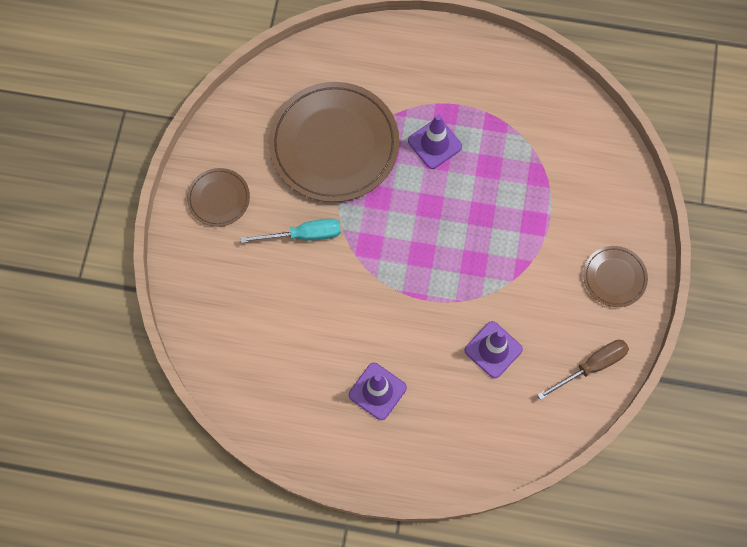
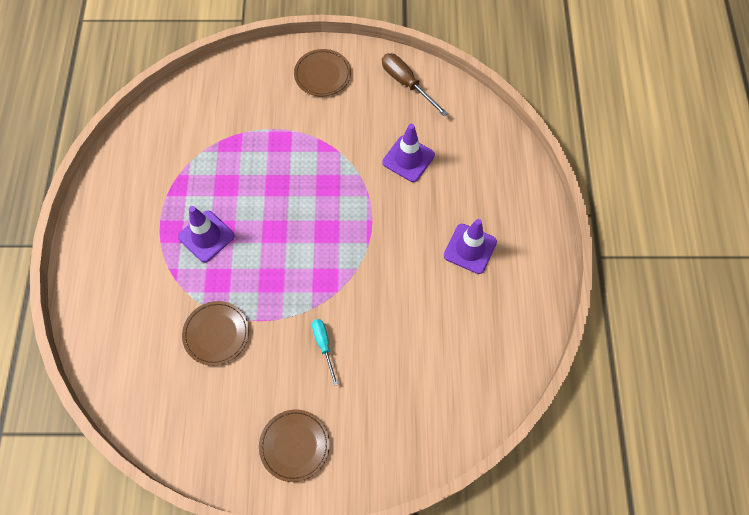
camera: 100 degrees left, 5 degrees down
turquoise screwdriver [240,218,341,243] -> turquoise screwdriver [312,319,338,386], size x0.65
brown plate [269,82,399,202] -> brown plate [182,301,249,366], size x0.47

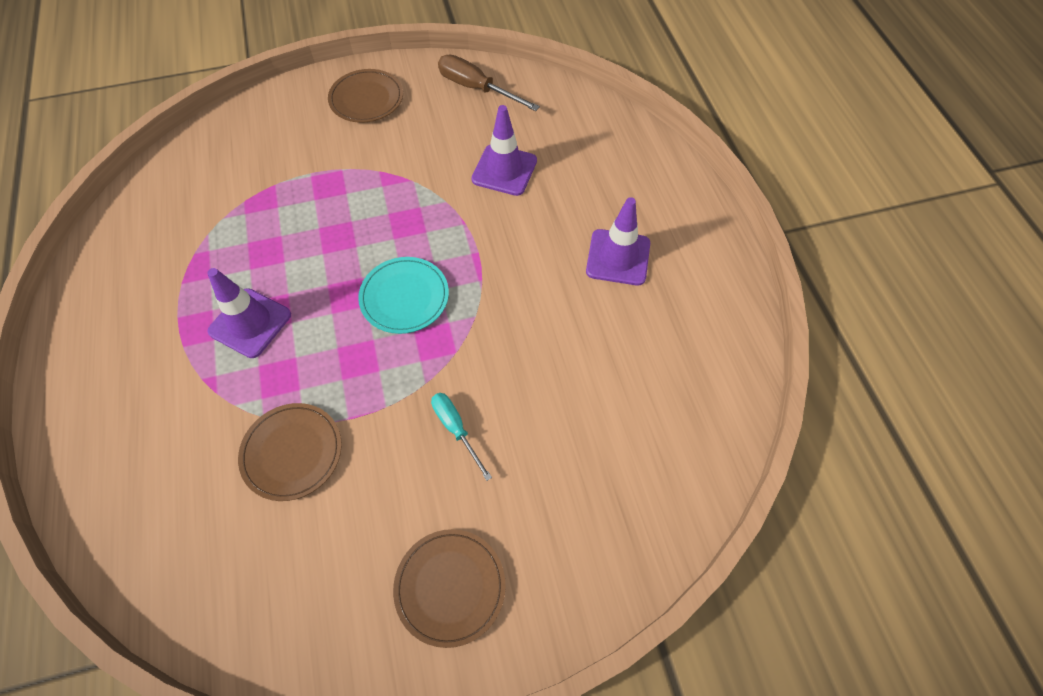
camera: 15 degrees left, 5 degrees down
none -> turquoise plate [358,257,449,334]

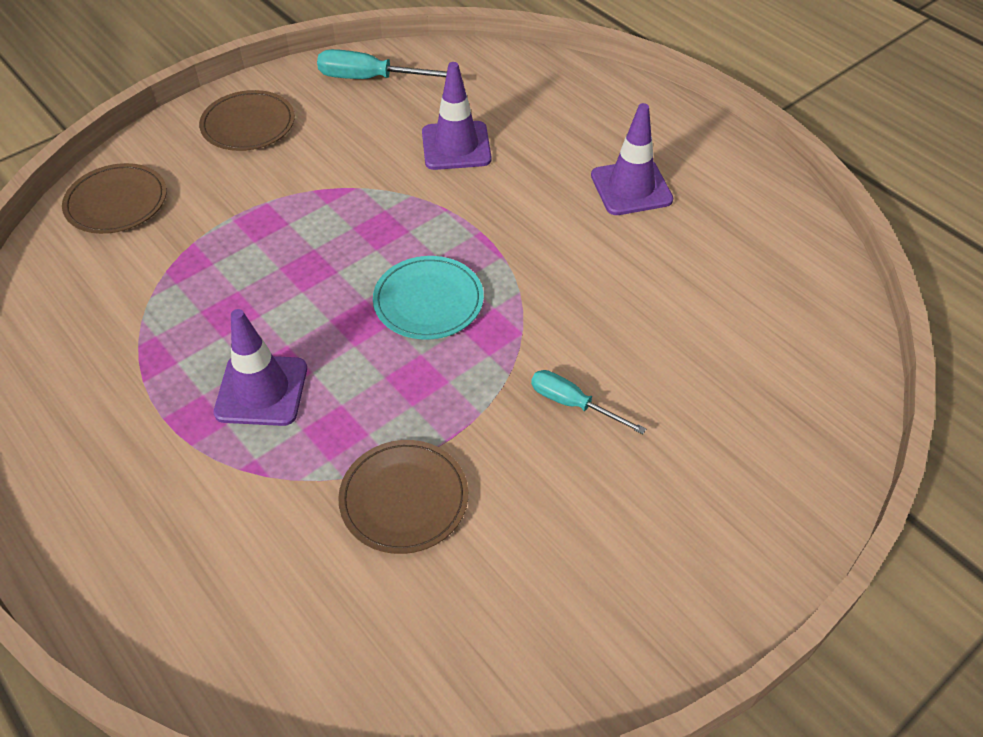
camera: 25 degrees left, 10 degrees down
brown plate [393,529,506,648] -> brown plate moved to [62,163,167,234]
brown screwdriver [438,55,540,111] -> turquoise screwdriver [317,49,447,79]

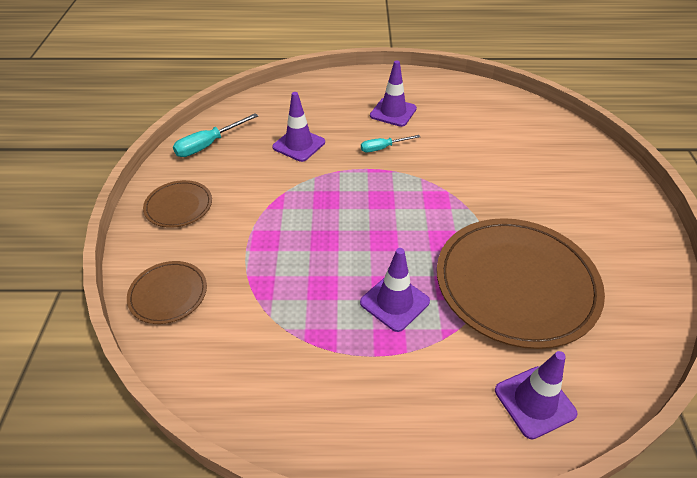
camera: 50 degrees left, 5 degrees down
brown plate [338,440,468,554] -> brown plate [437,218,605,349], size x2.11
turquoise plate [373,256,484,339] -> none
turquoise screwdriver [531,370,646,434] -> turquoise screwdriver moved to [361,135,420,152]
none -> purple traffic cone [495,351,578,440]

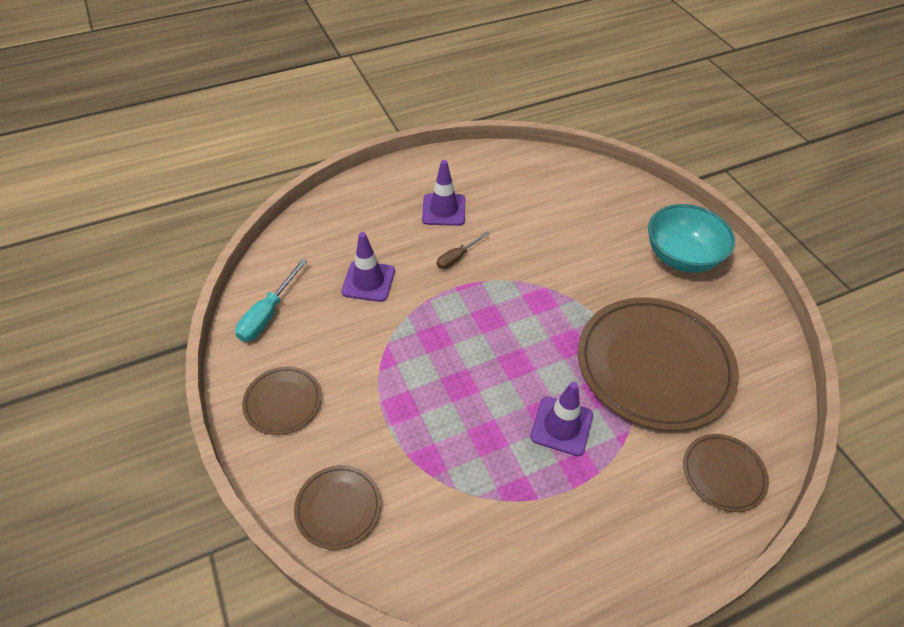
camera: 25 degrees left, 5 degrees up
turquoise screwdriver [361,135,420,152] -> brown screwdriver [437,232,490,269]
purple traffic cone [495,351,578,440] -> brown plate [683,434,769,512]
none -> turquoise bowl [648,204,735,273]

